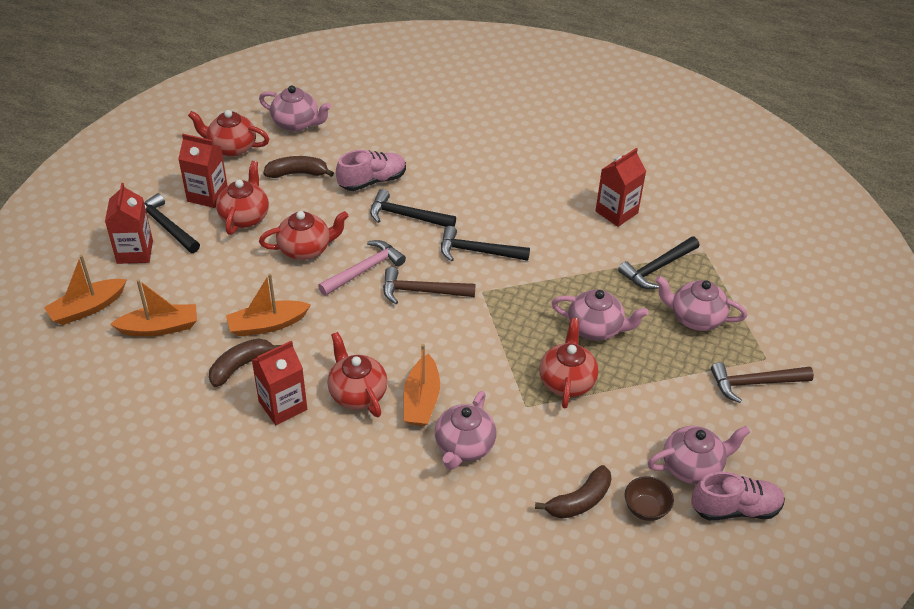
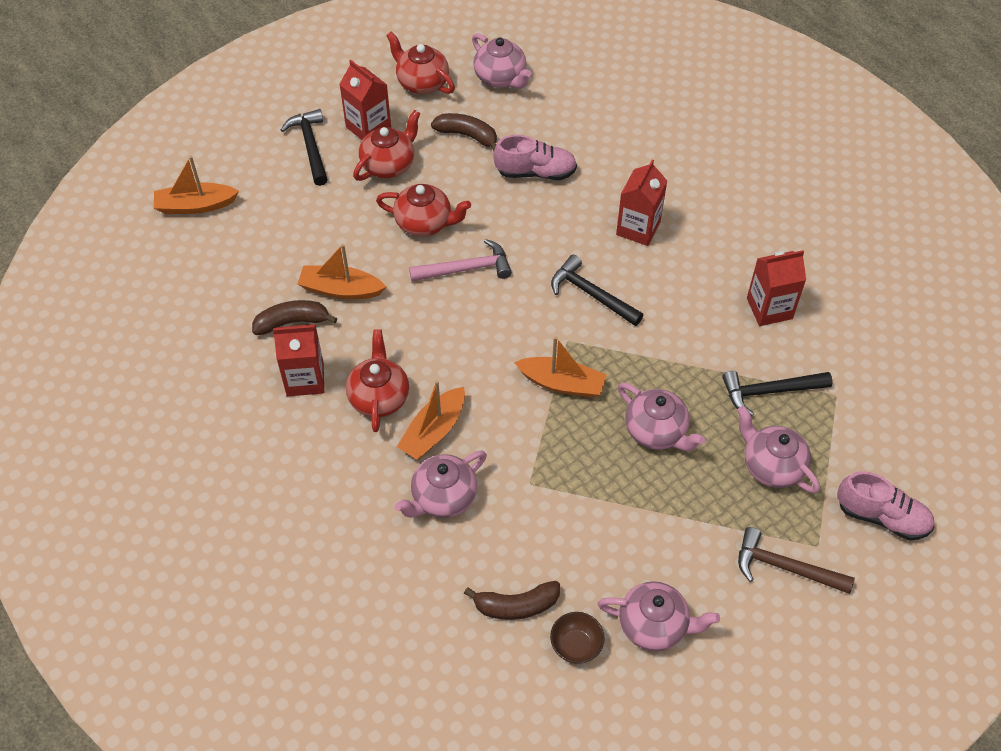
camera: 30 degrees right, 10 degrees up
red carton [105,183,153,264] -> red carton moved to [616,160,667,246]
orange boat [110,279,197,337] -> orange boat moved to [514,336,607,398]
black hammer [370,189,456,227] -> none
brown hammer [383,267,476,304] -> none
red teapot [539,318,598,409] -> none
pink shoe [691,472,785,520] -> pink shoe moved to [837,471,934,540]

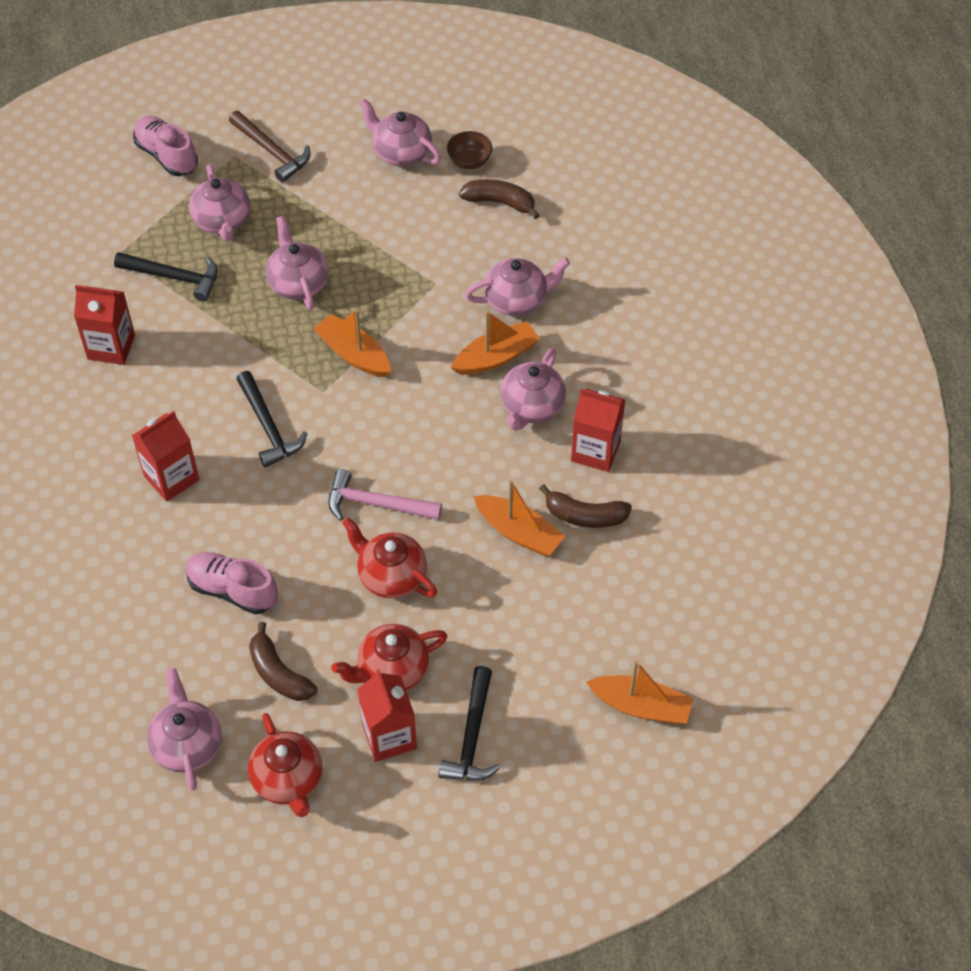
camera: 155 degrees left, 0 degrees up
red teapot [346,329,409,432] -> pink teapot [500,348,566,431]

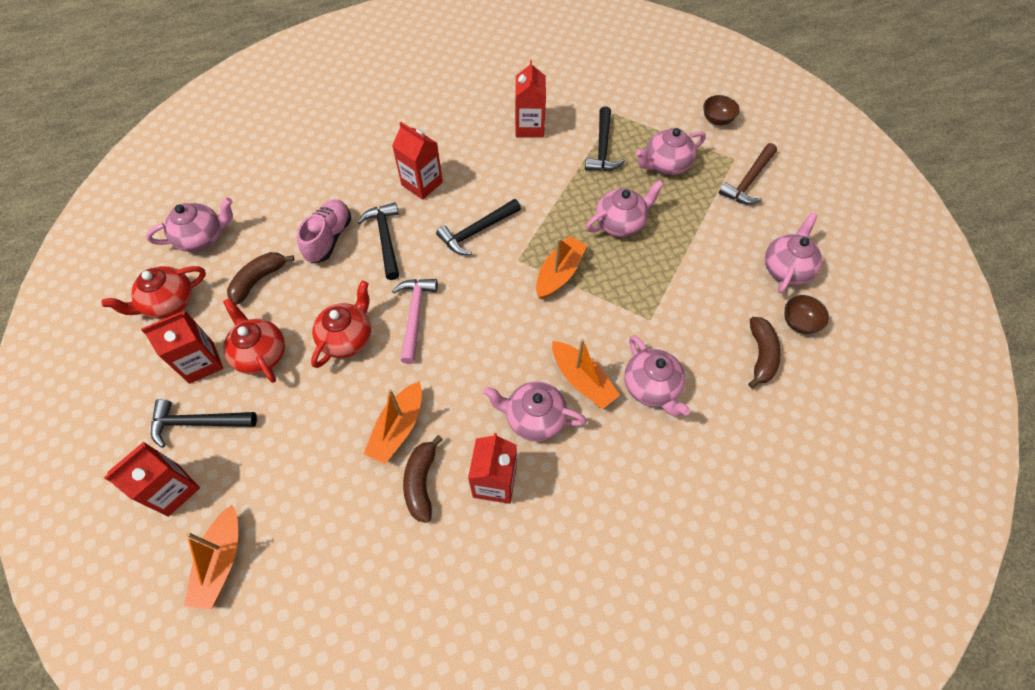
camera: 80 degrees right, 5 degrees up
pink shoe [133,116,198,176] -> brown bowl [703,95,740,125]
none -> red carton [104,442,200,517]
none -> black hammer [358,202,399,280]

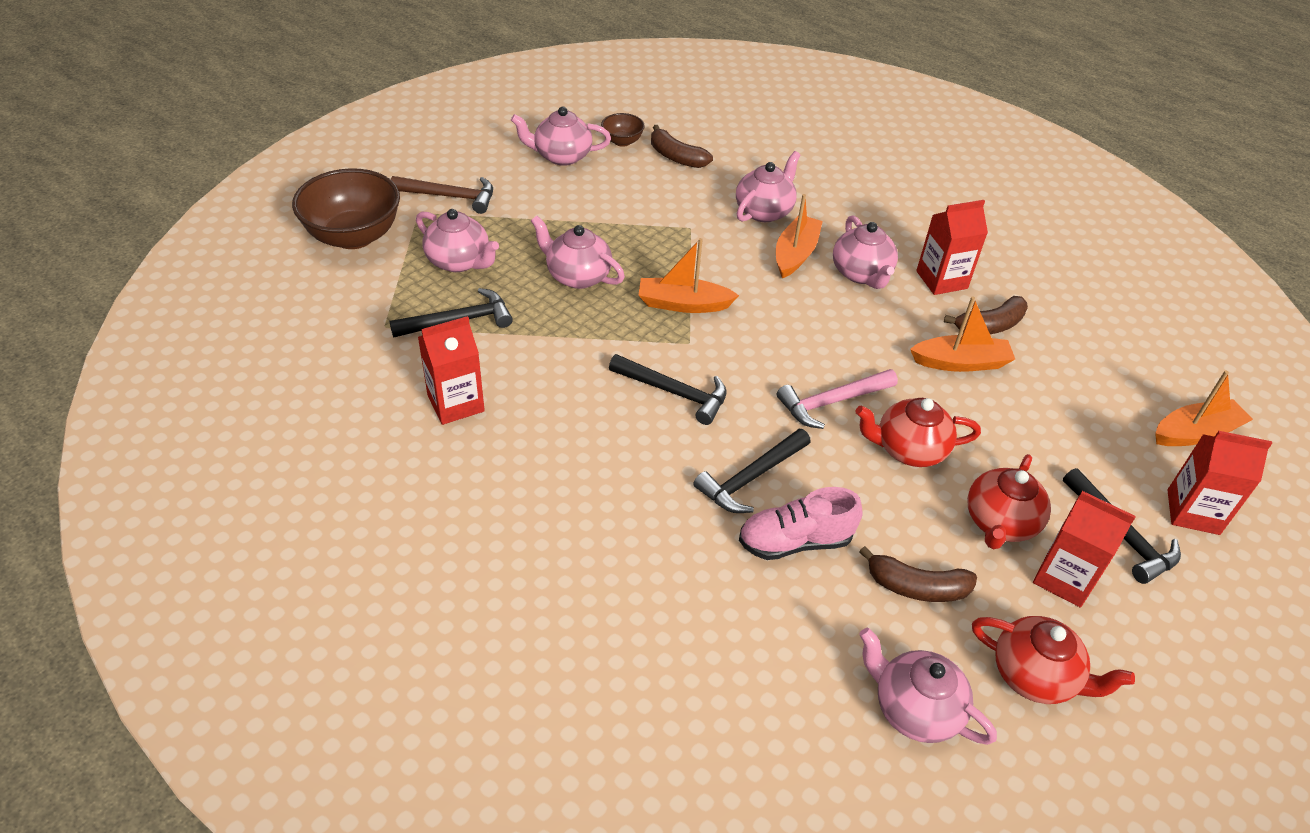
camera: 120 degrees left, 15 degrees down
red carton [392,122,443,200] -> none
brown bowl [703,95,740,125] -> brown bowl [292,168,400,249], size x2.10
brown banana [748,317,781,388] -> brown banana turned 120 degrees counterclockwise [651,125,713,168]

